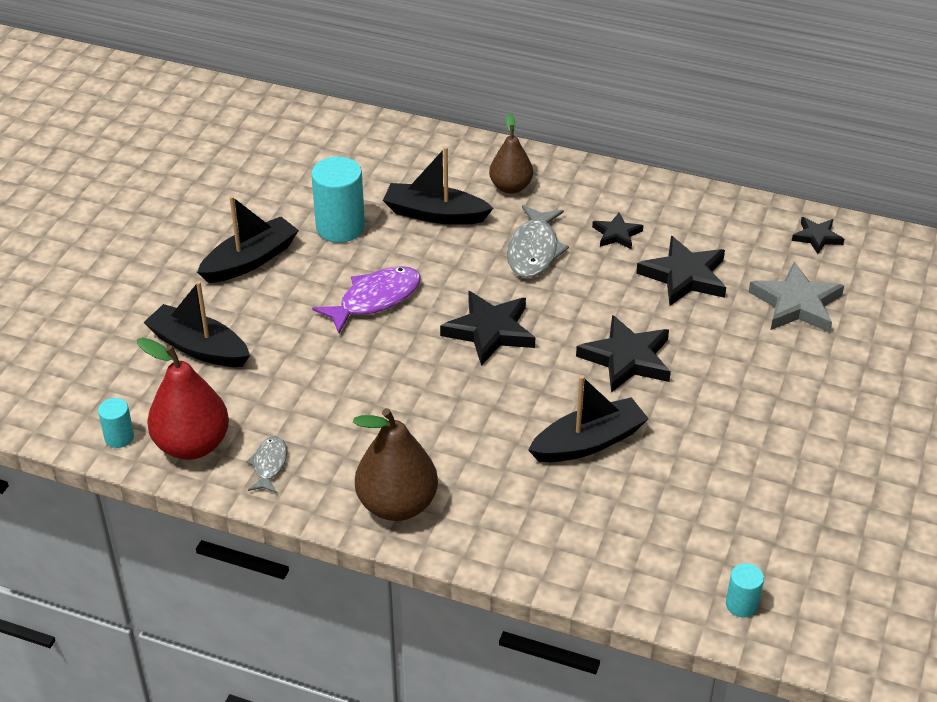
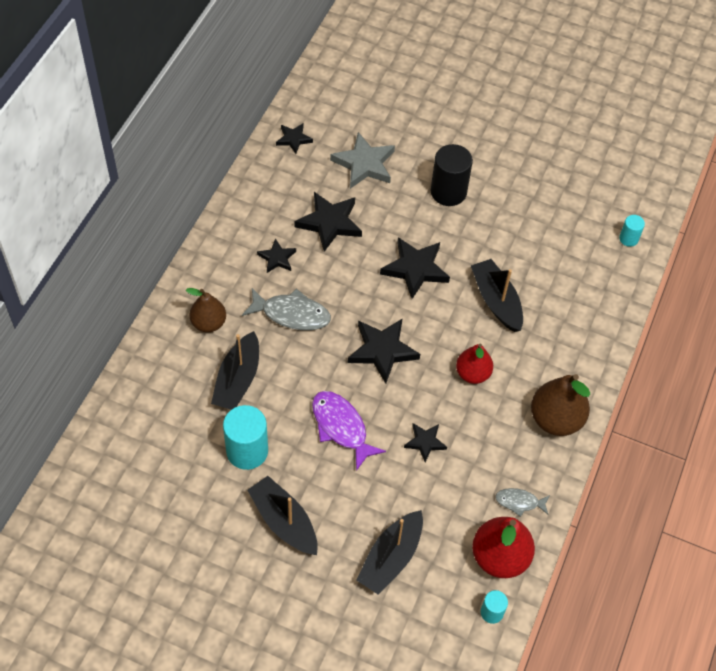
camera: 90 degrees left, 15 degrees up
none -> black star [404,423,447,462]
none -> black cylinder [431,144,473,206]
none -> red pear [456,344,493,384]

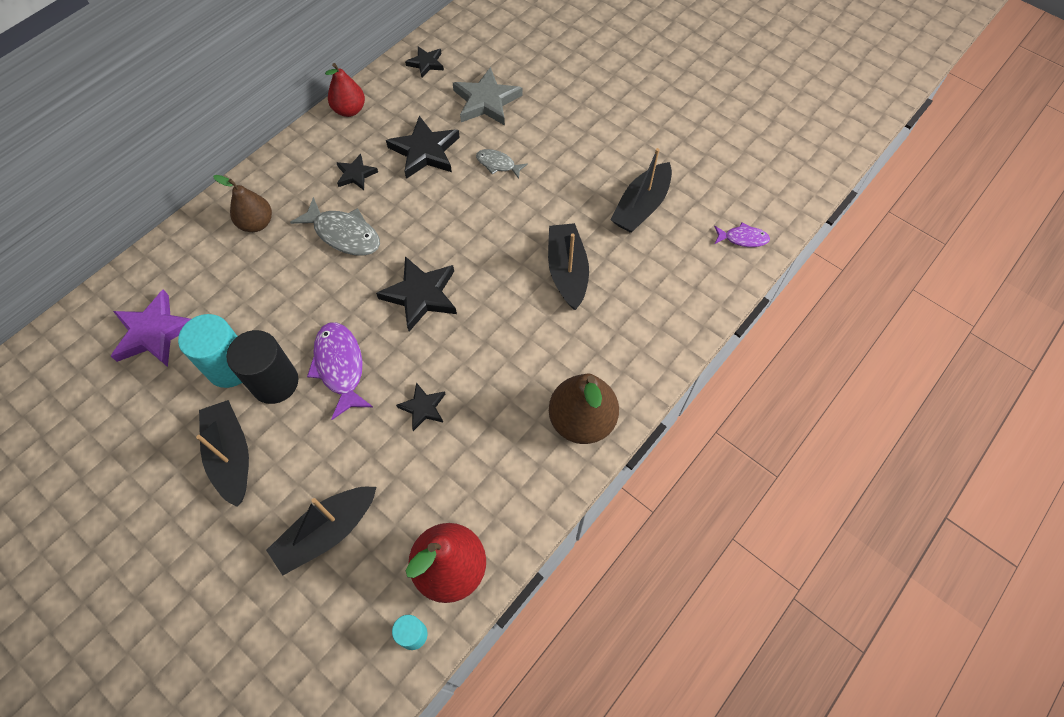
camera: 20 degrees right, 5 degrees up
black boat [211,331,259,410] -> black boat moved to [610,148,672,233]
black star [380,237,450,299] -> none
black cylinder [431,144,473,206] -> black cylinder moved to [226,330,298,404]
red pear [456,344,493,384] -> red pear moved to [325,63,365,117]
grey fish [495,488,550,517] -> grey fish moved to [476,149,528,179]
turquoise cylinder [619,215,645,247] -> purple fish [714,223,770,247]
none -> purple star [111,289,191,367]

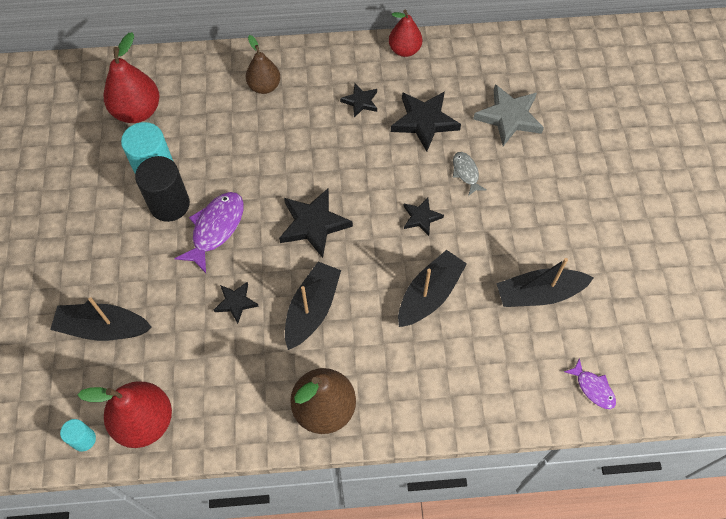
camera: 45 degrees right, 0 degrees up
purple star [111,289,191,367] -> red pear [104,32,160,123]
black boat [196,400,249,507] -> black boat moved to [285,262,341,350]
grey fish [290,197,380,256] -> none
black star [405,46,444,78] -> black star moved to [403,197,444,236]

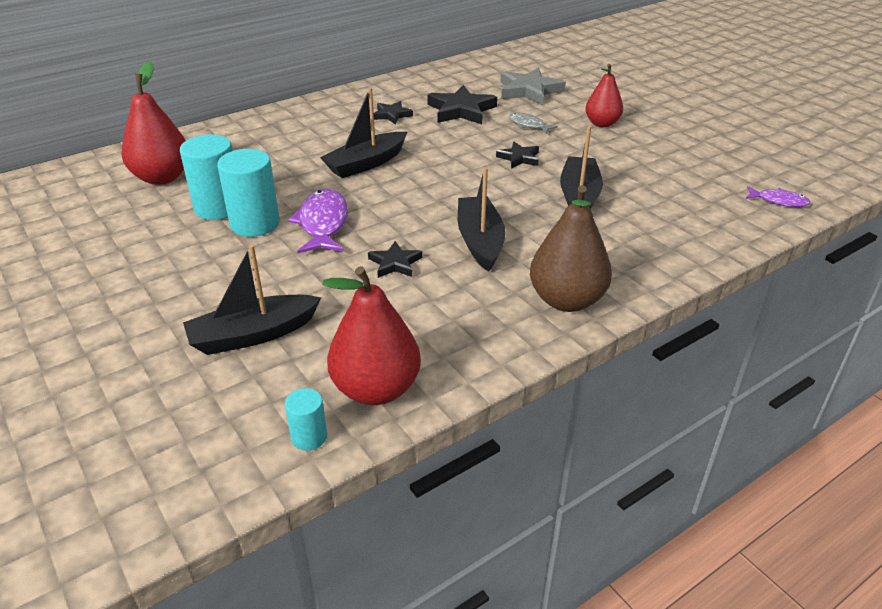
camera: 30 degrees left, 25 degrees down
black cylinder [135,156,190,222] -> turquoise cylinder [217,149,280,237]
brown pear [246,35,280,94] -> none
black star [279,189,353,258] -> none
red pear [389,10,422,57] -> red pear moved to [585,64,623,127]
black boat [496,258,593,307] -> black boat moved to [320,88,407,178]

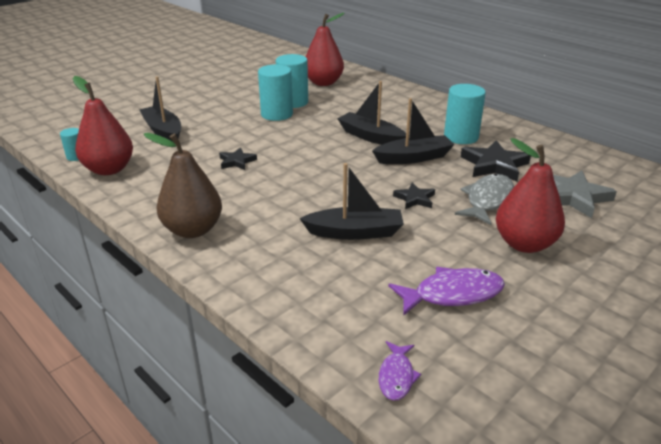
camera: 80 degrees right, 5 degrees down
purple fish [288,189,348,253] -> purple fish moved to [388,267,505,316]
black star [374,101,413,124] -> turquoise cylinder [444,84,486,144]
black boat [458,167,506,271] -> black boat moved to [372,98,455,164]
grey fish [509,112,558,134] -> grey fish [455,174,514,225], size x1.74
red pear [585,64,623,127] -> red pear [496,138,565,253], size x1.52

